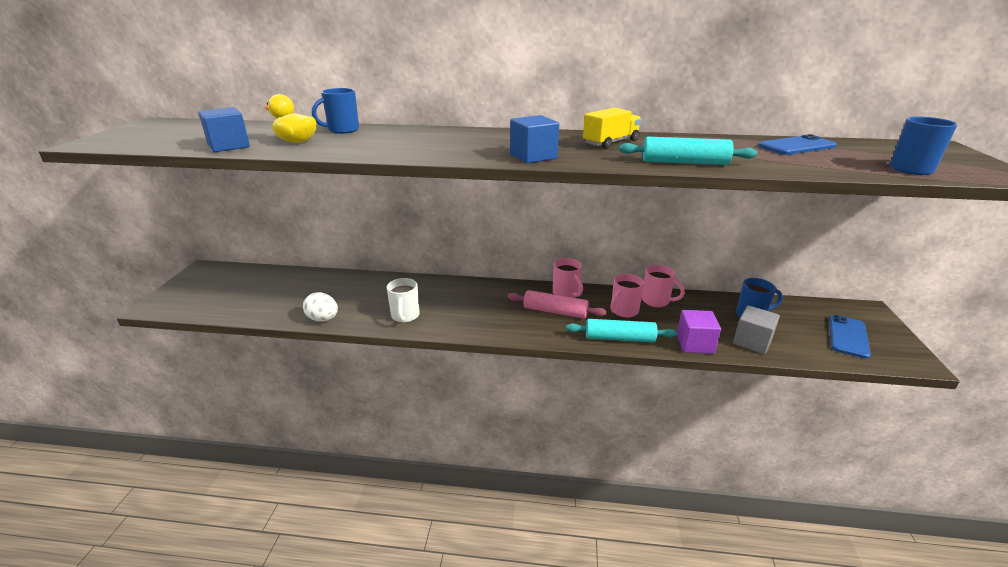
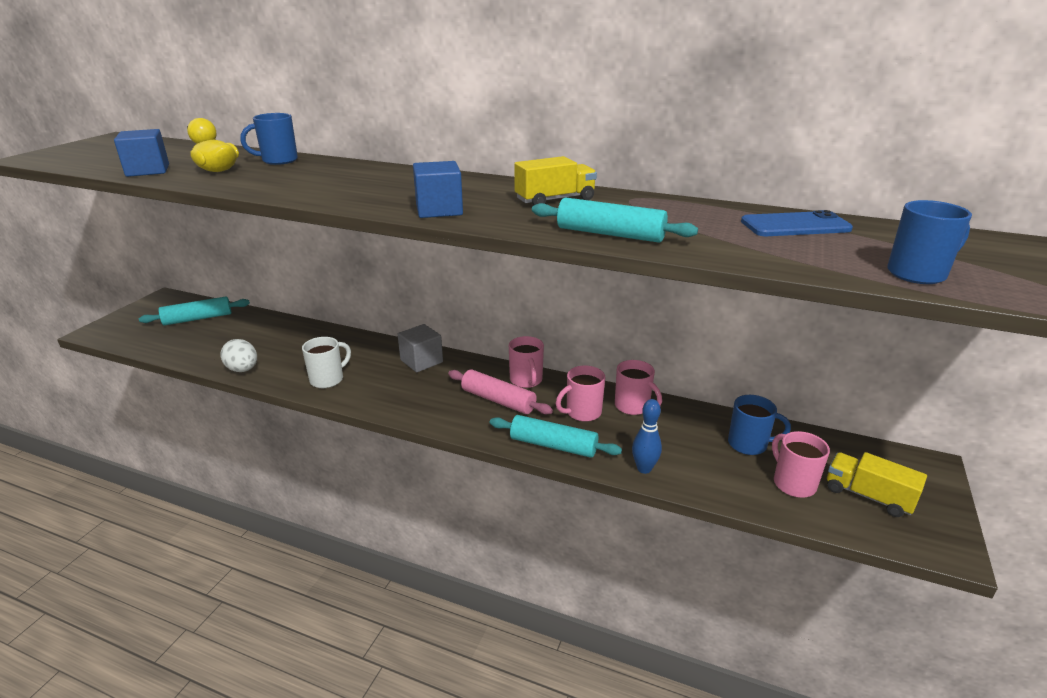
camera: 15 degrees right, 0 degrees up
white mug [387,278,420,323] -> white mug turned 150 degrees counterclockwise [302,337,351,388]
purple cube [677,310,721,354] -> blue bowling pin [632,399,662,474]
grey cube [733,305,780,354] -> grey cube moved to [398,324,443,372]
blue phone [829,315,871,359] -> yellow truck [827,452,927,517]
none -> turquoise rolling pin [139,297,250,326]
none -> pink mug [772,431,830,498]

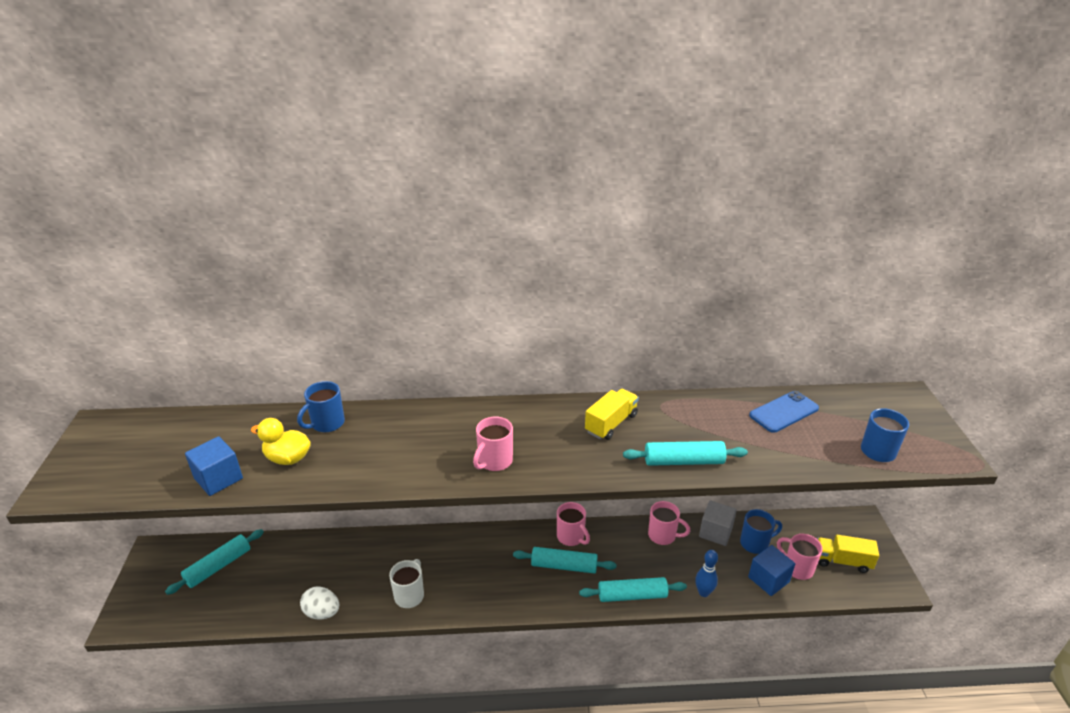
camera: 25 degrees left, 5 degrees up
grey cube [398,324,443,372] -> grey cube moved to [699,500,737,546]
blue cube [413,161,463,218] -> blue cube moved to [748,545,795,596]
pink rolling pin [448,369,553,414] -> turquoise rolling pin [513,547,617,574]
pink mug [556,366,605,422] -> pink mug moved to [473,417,513,471]

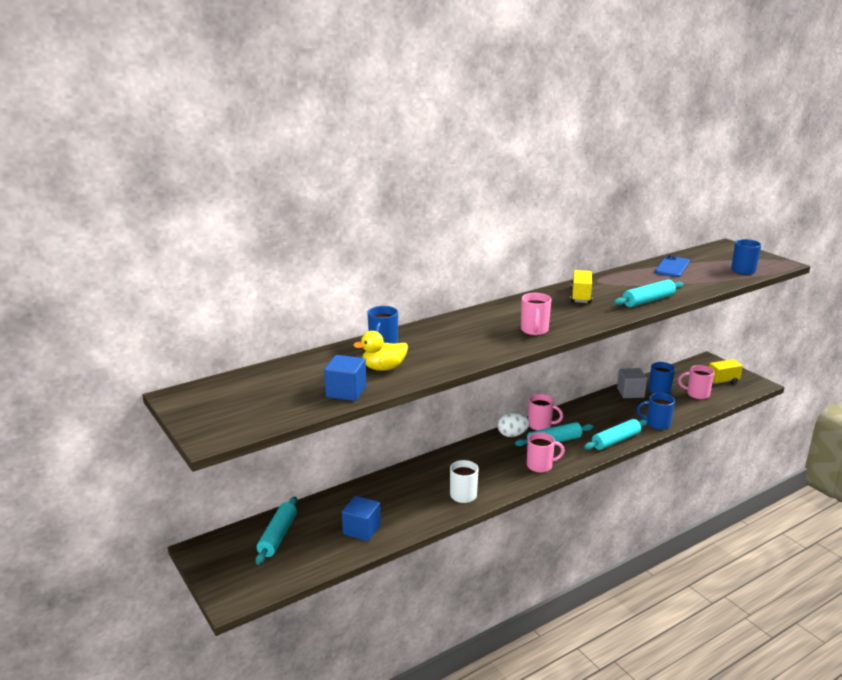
camera: 30 degrees left, 10 degrees down
white egg [300,587,339,620] -> white egg moved to [497,413,530,437]
pink mug [648,501,690,545] -> pink mug moved to [527,432,565,473]
blue bowling pin [695,550,718,597] -> blue mug [637,393,675,430]
blue cube [748,545,795,596] -> blue cube moved to [342,496,381,541]

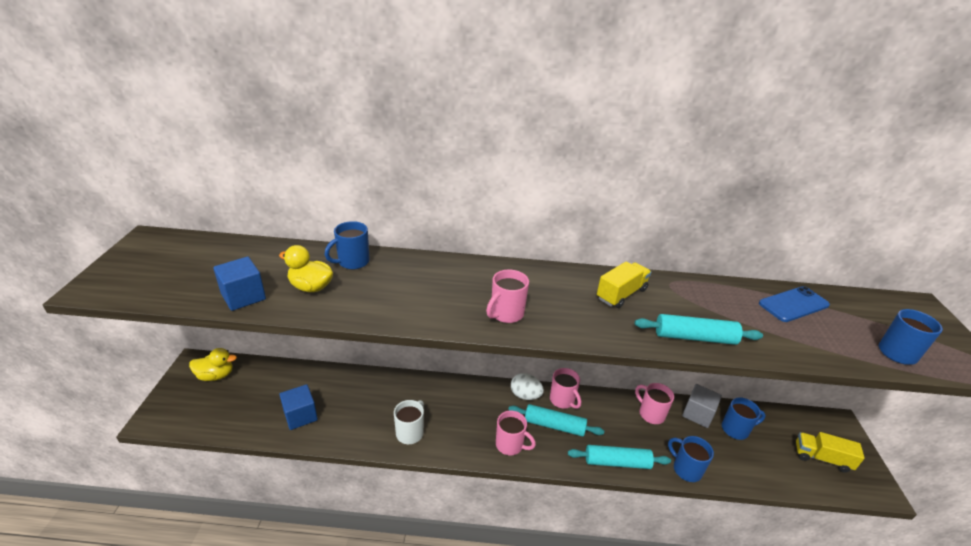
camera: 35 degrees right, 10 degrees up
turquoise rolling pin [255,497,297,565] -> none
pink mug [678,365,714,399] -> pink mug moved to [635,383,674,424]
none -> yellow duck [189,348,237,381]

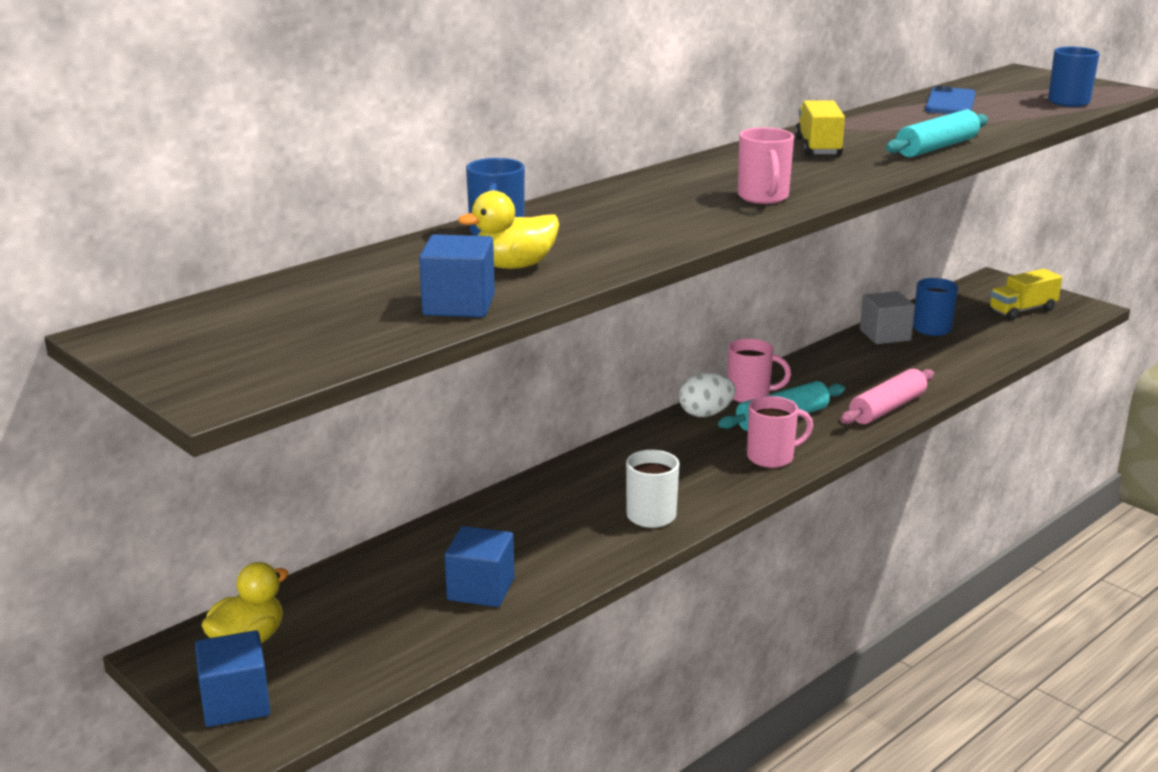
camera: 45 degrees left, 10 degrees down
turquoise rolling pin [568,445,671,469] -> pink rolling pin [840,369,934,424]
pink mug [635,383,674,424] -> none
blue mug [668,436,714,482] -> none
none -> blue cube [195,630,270,727]

